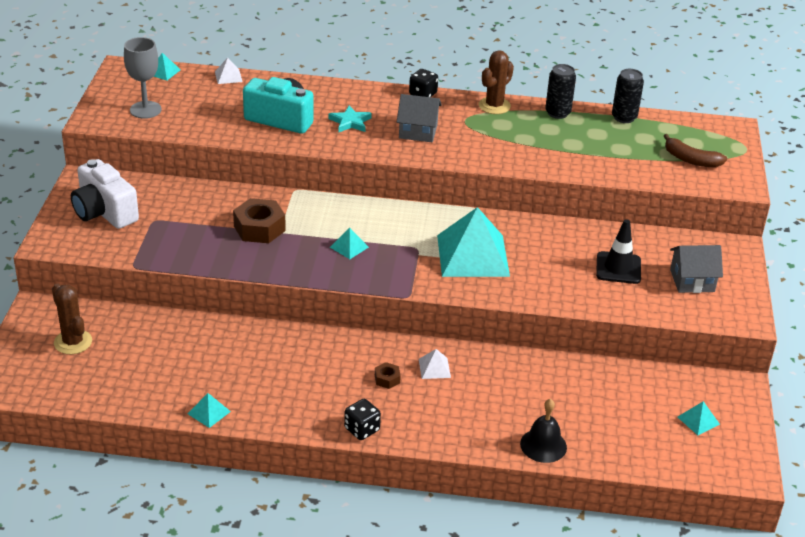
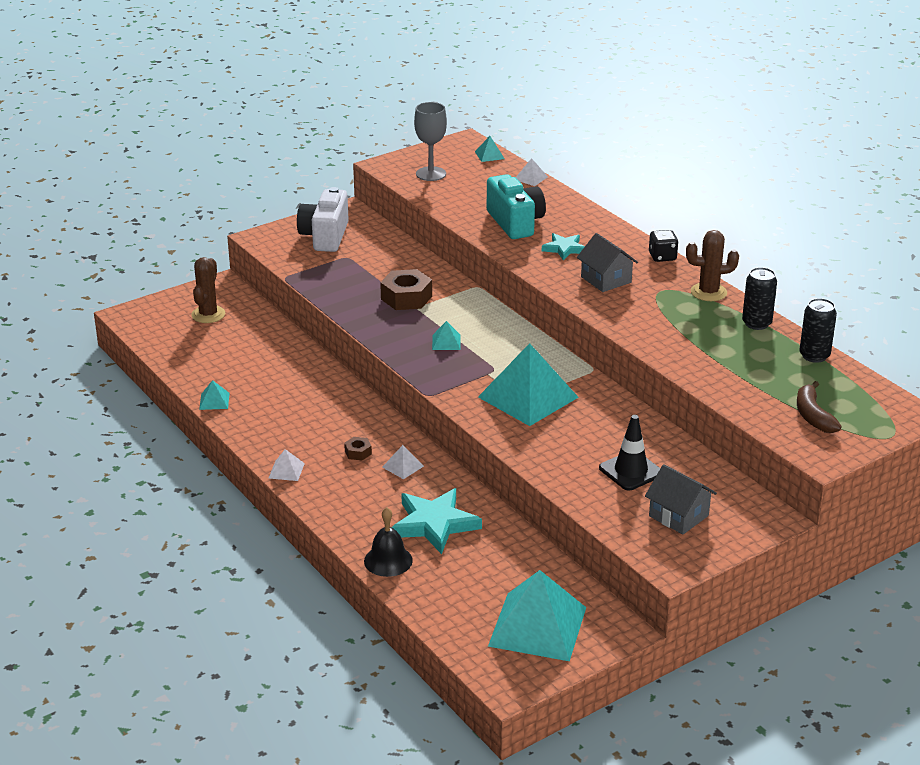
camera: 50 degrees right, 5 degrees down
black dice [344,399,381,440] -> white pyramid [269,449,305,481]
turquoise pyramid [678,401,720,435] -> turquoise pyramid [488,570,586,661], size x2.41
none -> turquoise star [392,488,482,554]

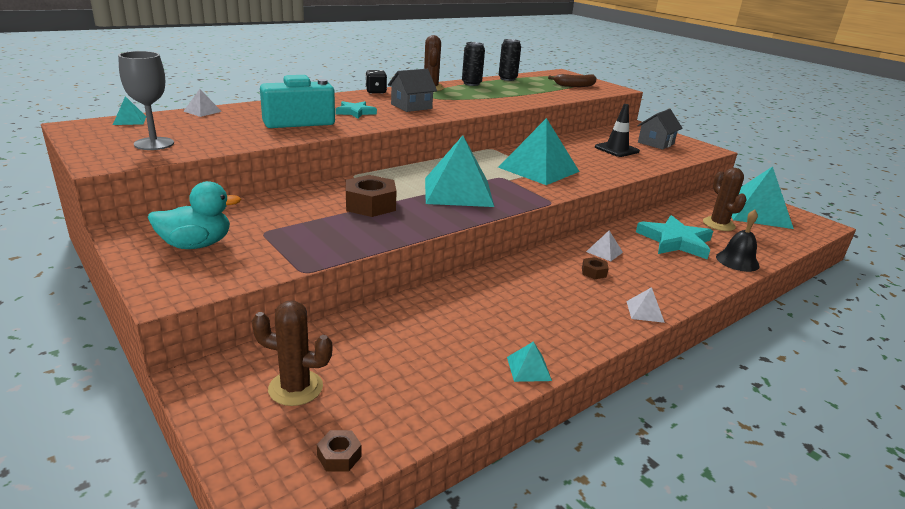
camera: 95 degrees left, 5 degrees down
white camera [297,187,349,252] -> turquoise duck [148,181,241,249]
turquoise pyramid [432,321,461,350] -> turquoise pyramid [425,135,494,207], size x2.41
none -> brown nut [317,430,362,472]
none -> brown cactus [703,168,747,231]

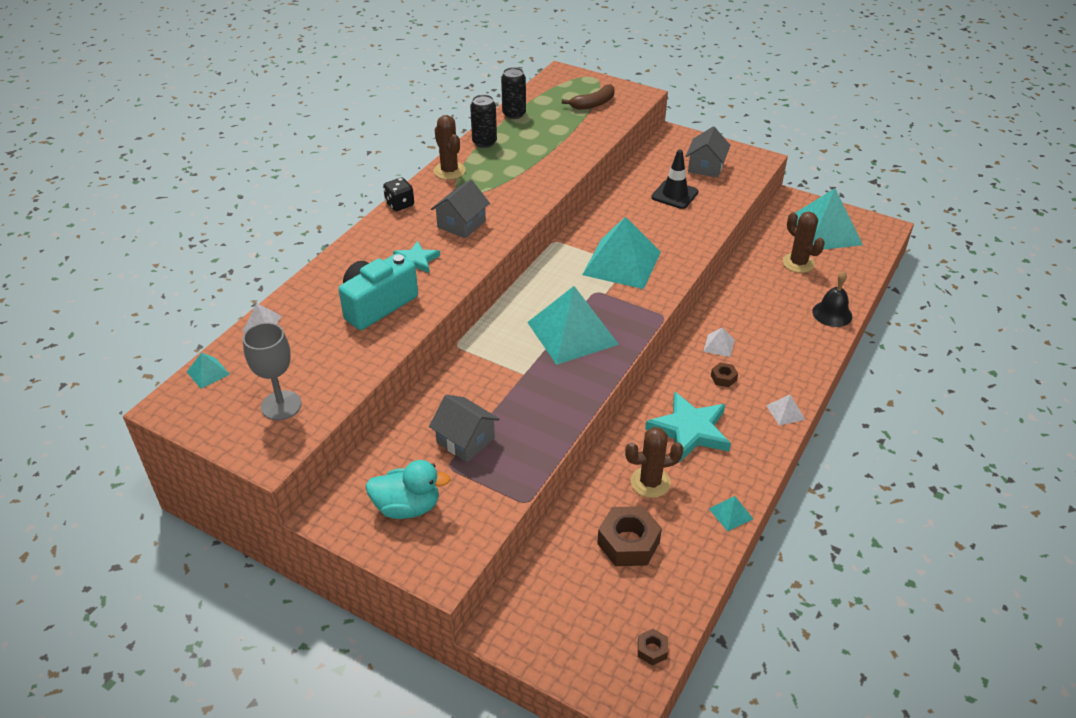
camera: 20 degrees left, 15 degrees up
turquoise duck [148,181,241,249] -> turquoise duck turned 45 degrees clockwise [365,460,451,519]
brown cactus [252,301,332,406] -> brown cactus moved to [625,427,684,498]
brown nut [346,175,397,217] -> brown nut moved to [597,506,662,566]
turquoise star [636,215,713,259] -> turquoise star moved to [645,392,731,463]
none -> grey house [429,395,500,462]

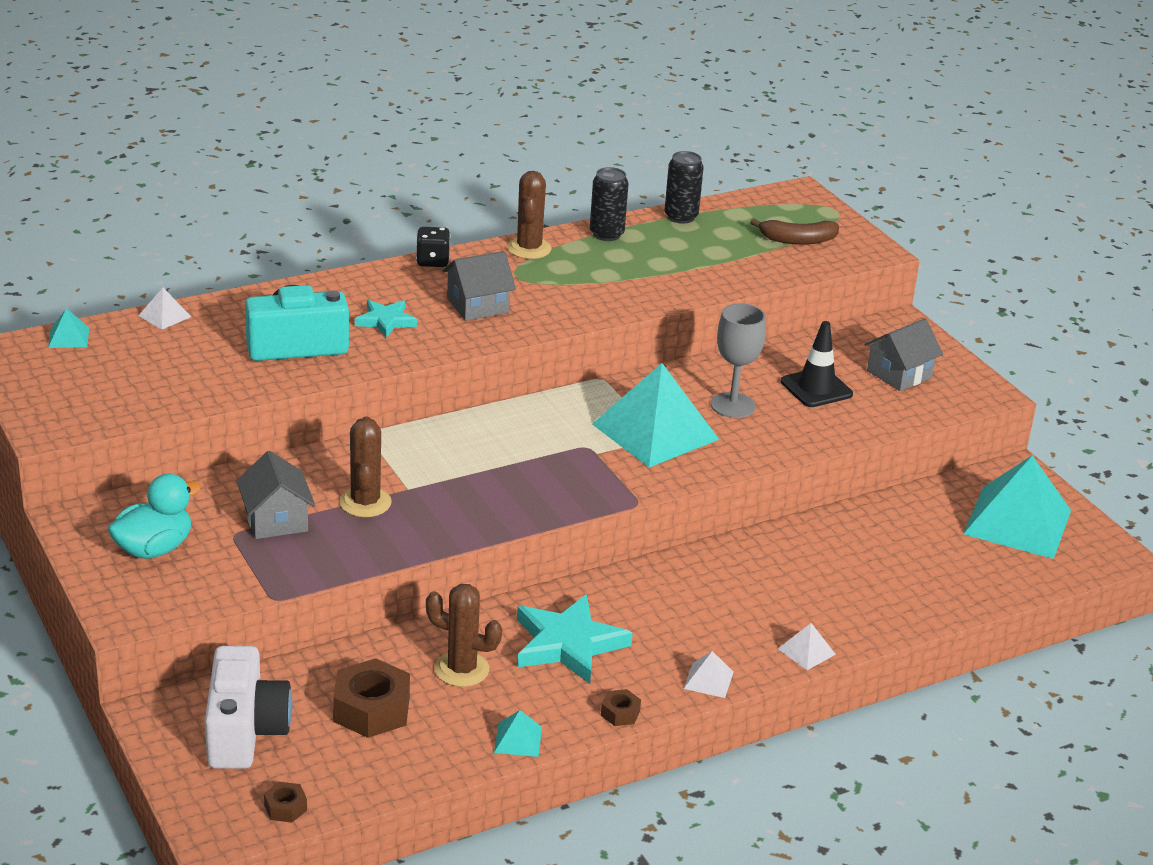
camera: 30 degrees right, 10 degrees down
grey goblet [243,322,302,420] -> grey goblet moved to [711,303,766,418]
turquoise duck [365,460,451,519] -> turquoise duck turned 75 degrees counterclockwise [108,473,201,559]
turquoise pyramid [527,286,619,365] -> none
white pyramid [703,328,735,357] -> white pyramid moved to [778,623,836,670]
brown nut [711,362,738,387] -> brown nut moved to [601,689,641,726]
brown cactus [783,212,825,273] -> brown cactus moved to [339,416,392,517]
black bell [812,271,852,327] -> none
none -> white camera [205,646,293,769]

